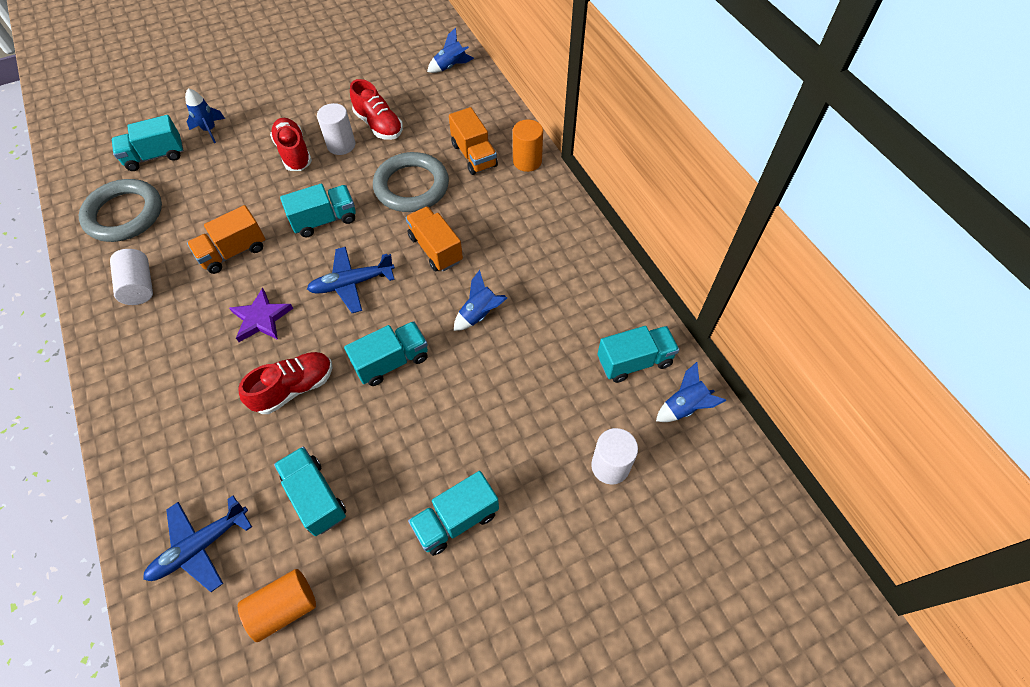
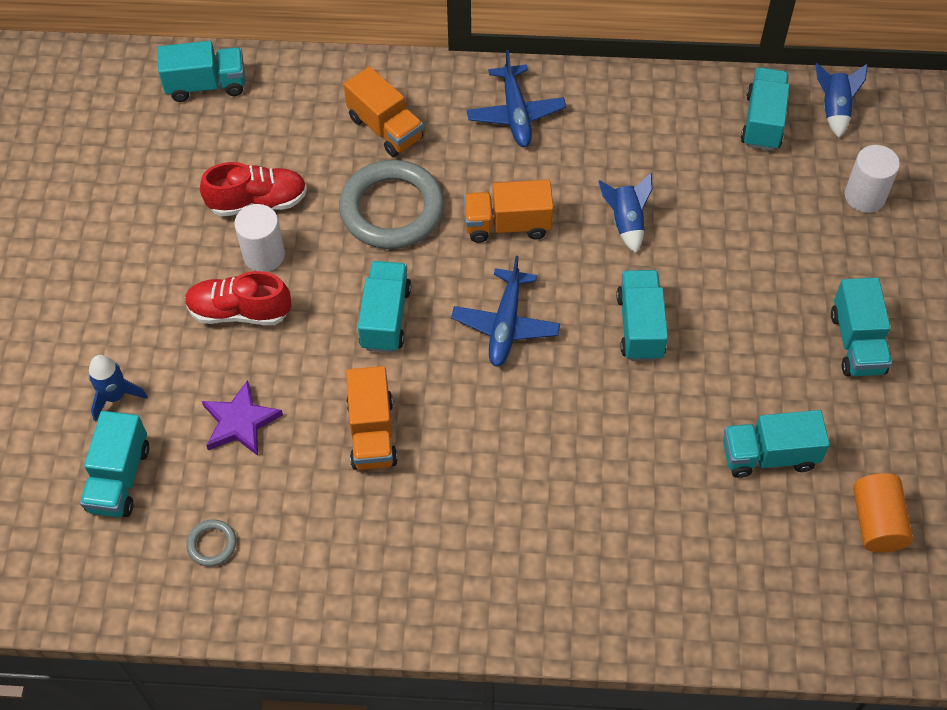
camera: 60 degrees left, 0 degrees up
grey ring [79,179,162,242] -> grey ring [186,519,236,567], size x0.42
white cylinder [110,249,153,305] -> none
blue plane [143,496,252,592] -> blue plane moved to [467,50,566,147]
purple star [229,288,293,342] -> purple star moved to [202,380,283,456]
red shoe [238,352,332,414] -> none
blue rocket [427,27,474,73] -> turquoise truck [158,41,245,102]
orange truck [449,107,498,175] -> orange truck turned 45 degrees clockwise [344,66,424,157]
orange cylinder [513,119,543,172] -> none

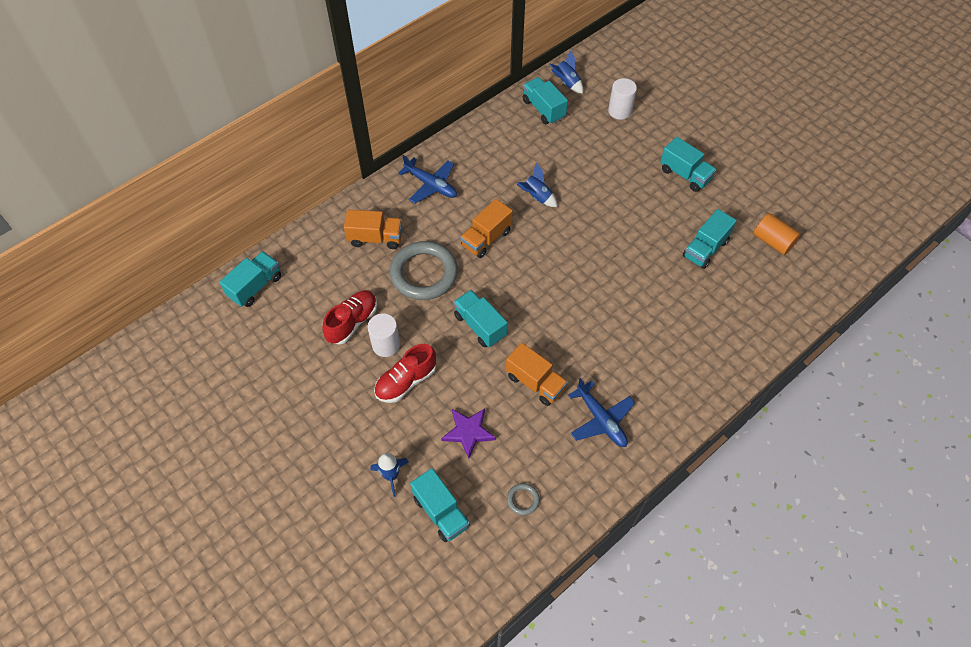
camera: 45 degrees left, 0 degrees up
blue plane [451,256,560,367] -> blue plane moved to [569,378,635,447]
turquoise truck [616,270,668,361] -> none

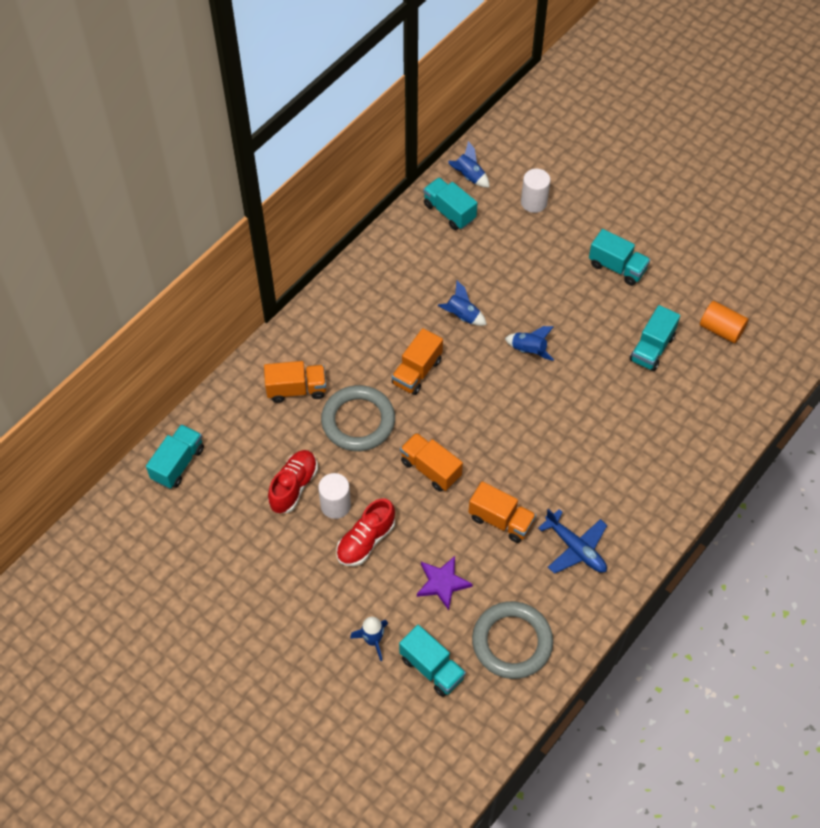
camera: 10 degrees left, 0 degrees up
blue plane [398,155,457,203] -> none
turquoise truck [453,290,507,347] -> orange truck [400,433,463,492]
grey ring [507,483,540,515] -> grey ring [472,601,553,679], size x2.40
none -> blue rocket [505,326,554,361]

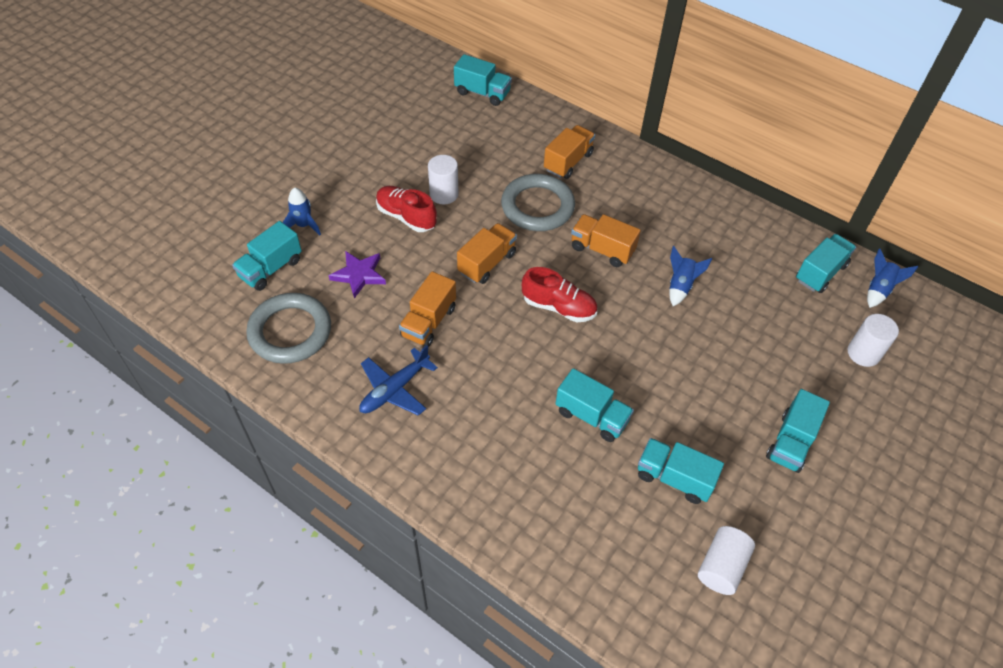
camera: 85 degrees right, 5 degrees down
orange truck [264,361,326,403] -> orange truck turned 135 degrees counterclockwise [544,125,595,179]
red shoe [268,450,318,513] -> red shoe moved to [522,267,597,322]
blue rocket [505,326,554,361] -> none
orange cylinder [700,301,749,343] -> white cylinder [698,526,755,595]
none -> turquoise truck [556,368,634,442]

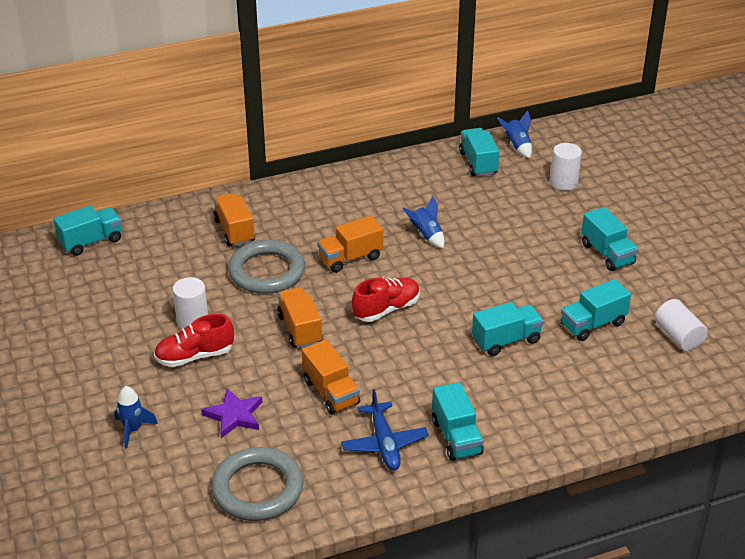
camera: 55 degrees left, 15 degrees down
turquoise truck [232,221,302,291] -> turquoise truck moved to [432,382,484,461]

